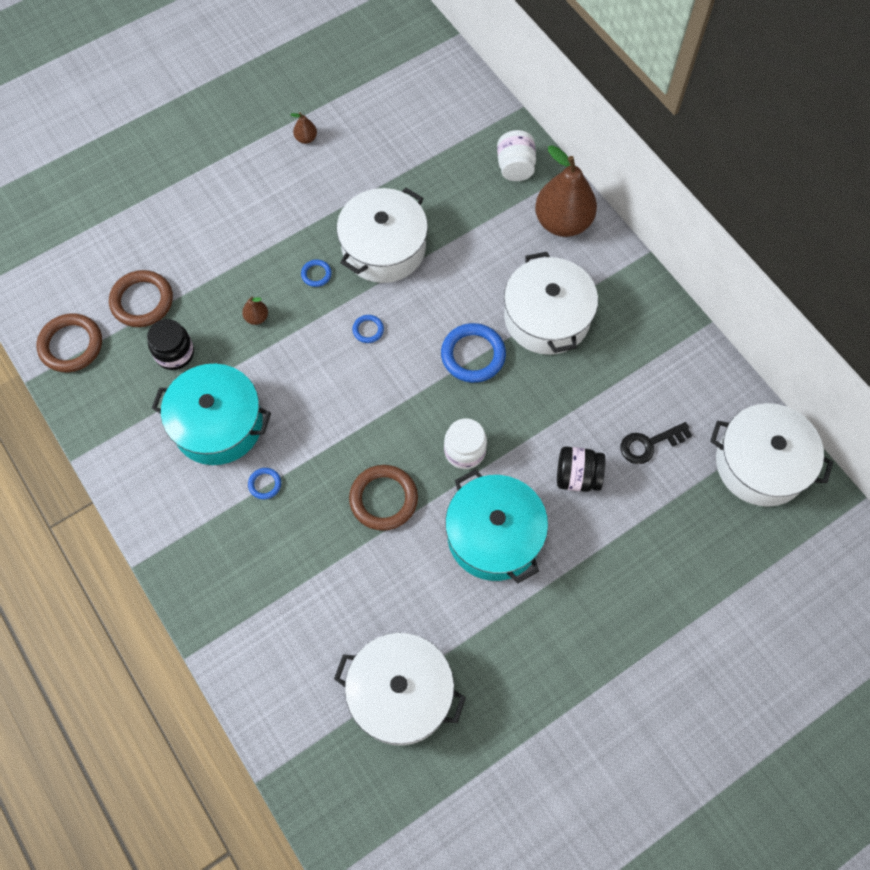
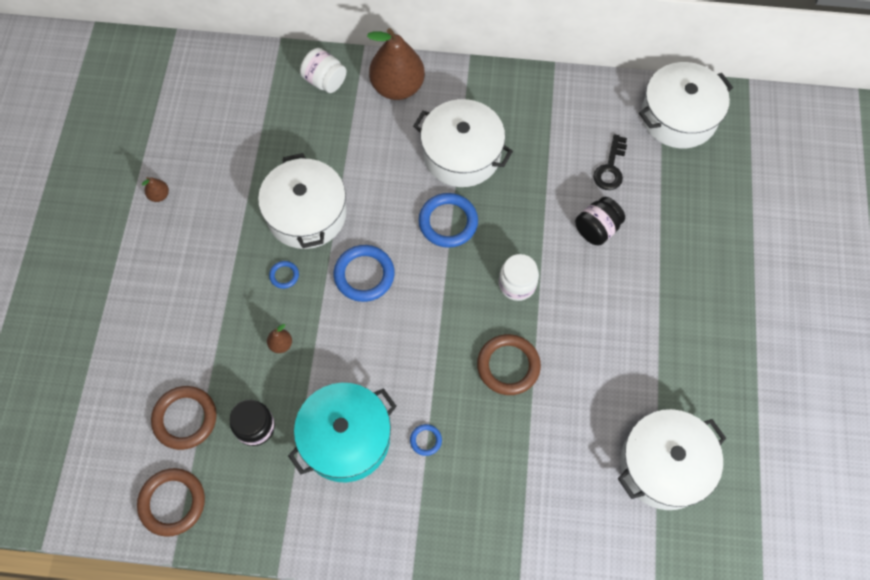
camera: 50 degrees left, 0 degrees up
blue ring [352,315,384,343] -> blue ring [334,245,395,302], size x2.04
turquoise pot [445,469,548,583] -> none

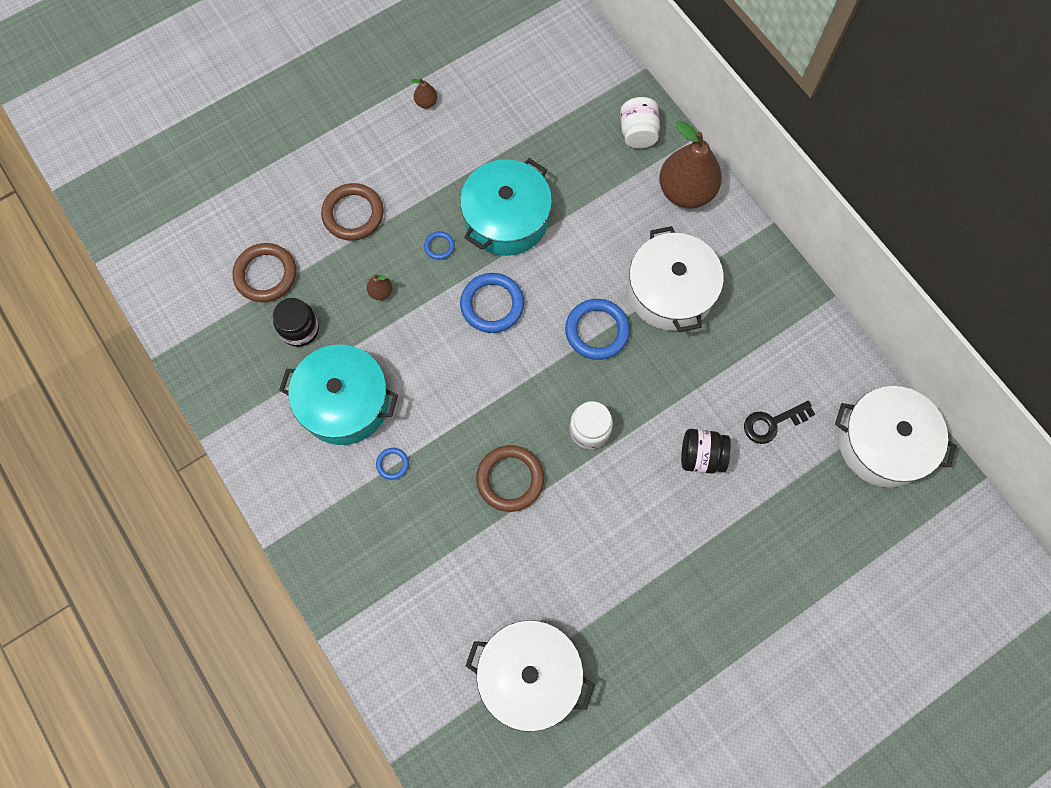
camera: 50 degrees right, 5 degrees up
brown ring [137,468,205,537] -> brown ring moved to [321,183,384,241]
white pot [258,153,347,249] -> turquoise pot [460,158,552,256]

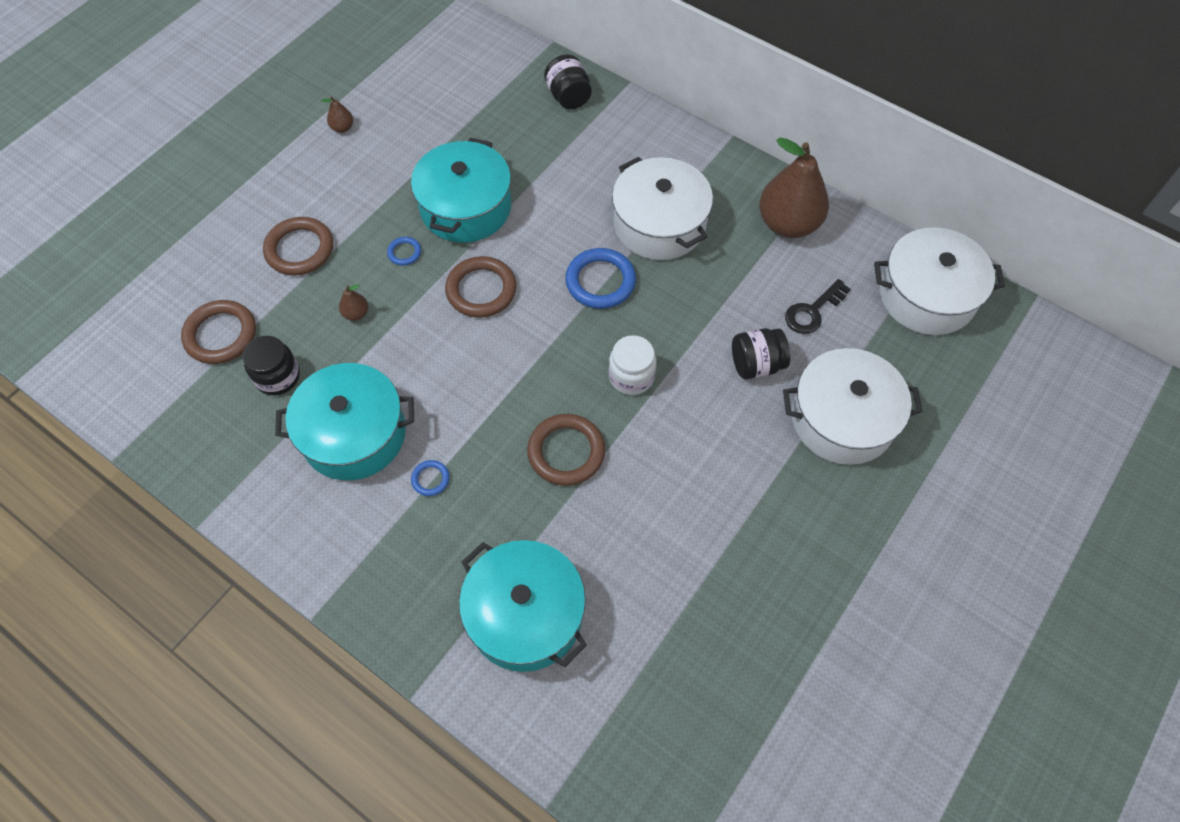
camera: 20 degrees left, 10 degrees down
blue ring [460,273,524,333] -> brown ring [445,256,517,318]
white pot [466,620,595,732] -> white pot moved to [783,348,923,465]
white jar [620,97,660,148] -> black jar [544,54,592,109]
brown pear [659,120,722,209] -> brown pear moved to [759,138,829,238]
none -> turquoise pot [459,540,587,672]

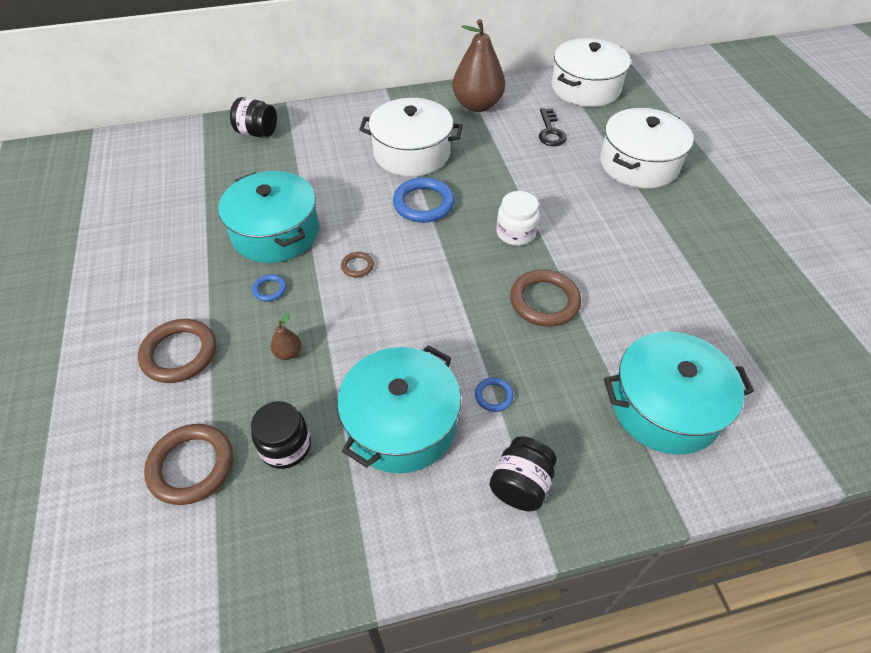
camera: 50 degrees left, 10 degrees down
brown pear [321,96,353,133] -> none
brown ring [445,256,517,318] -> brown ring [341,252,374,277], size x0.49
black jar [732,328,790,379] -> black jar moved to [489,436,557,511]

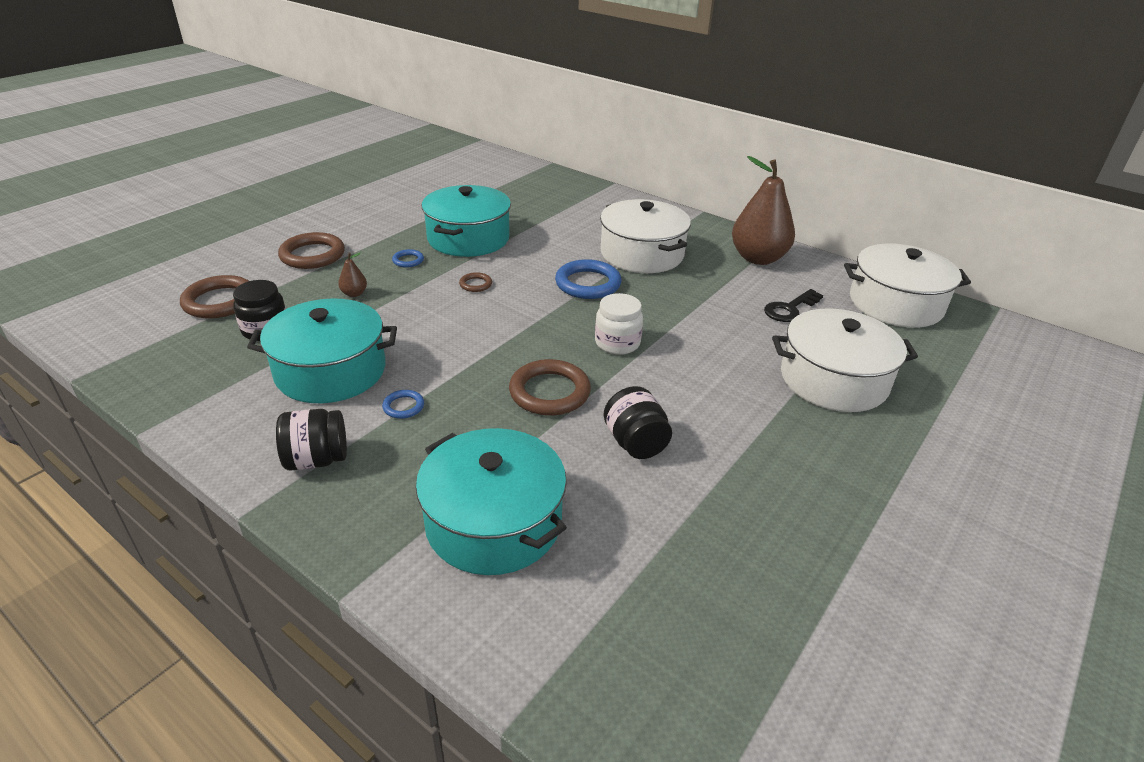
camera: 50 degrees right, 15 degrees down
black jar [230,97,277,137] -> black jar moved to [604,386,672,459]

